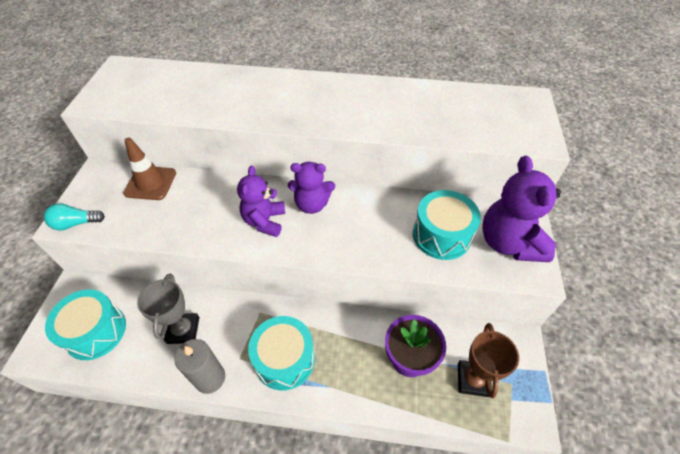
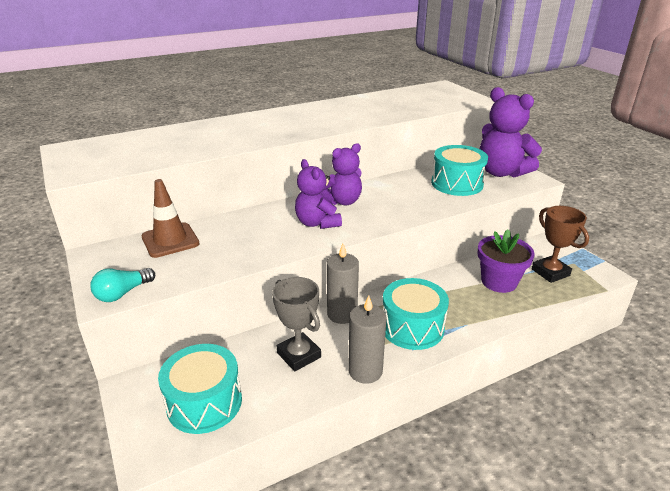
camera: 35 degrees left, 20 degrees down
none -> grey candle [327,244,359,324]

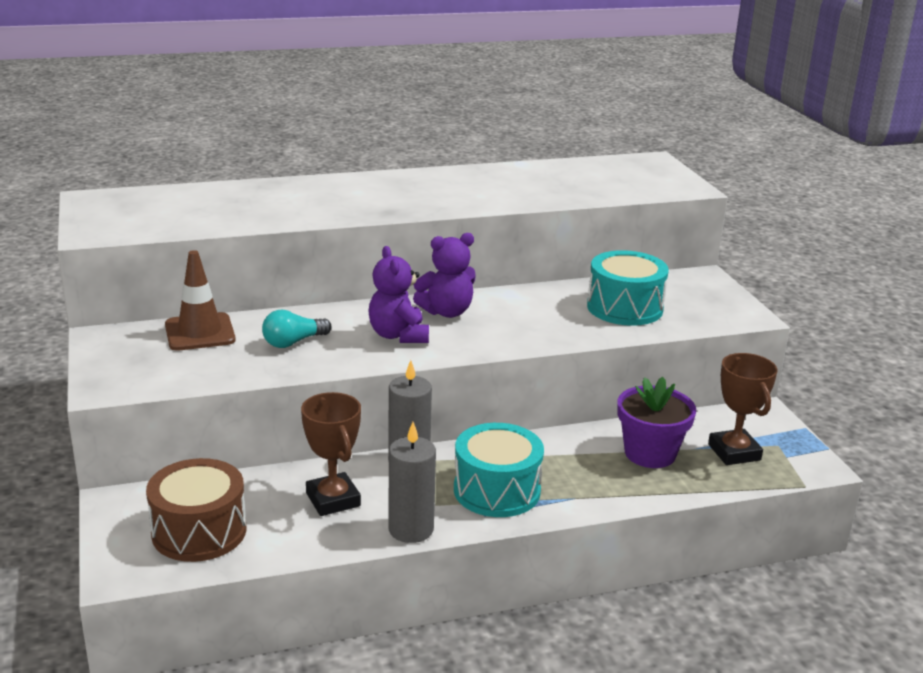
camera: 10 degrees right, 5 degrees down
turquoise light bulb [90,268,155,302] -> turquoise light bulb moved to [262,310,331,348]
turquoise drum [158,344,242,434] -> brown drum [146,458,247,562]
grey trophy [272,277,321,371] -> brown trophy [301,392,361,516]
purple teddy bear [480,87,542,178] -> none

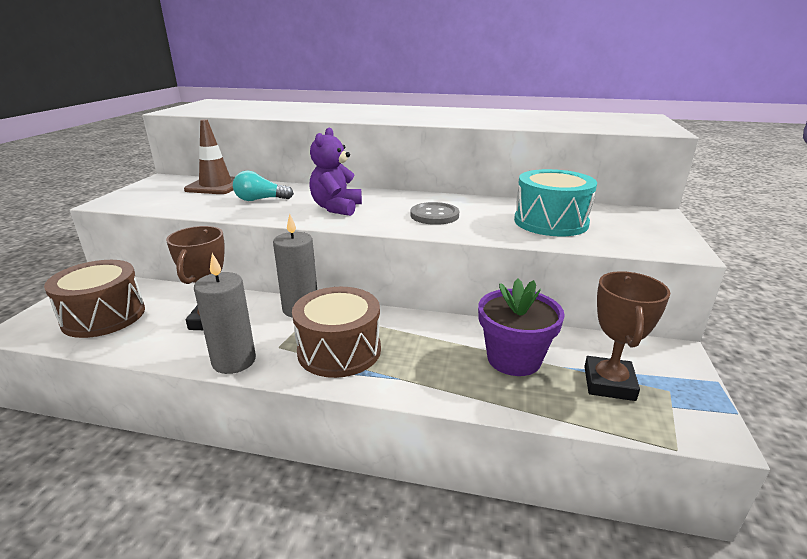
camera: 30 degrees right, 0 degrees up
purple teddy bear [413,233,476,318] -> none
turquoise drum [454,423,544,517] -> brown drum [292,287,381,378]
none -> grey button [410,202,459,225]

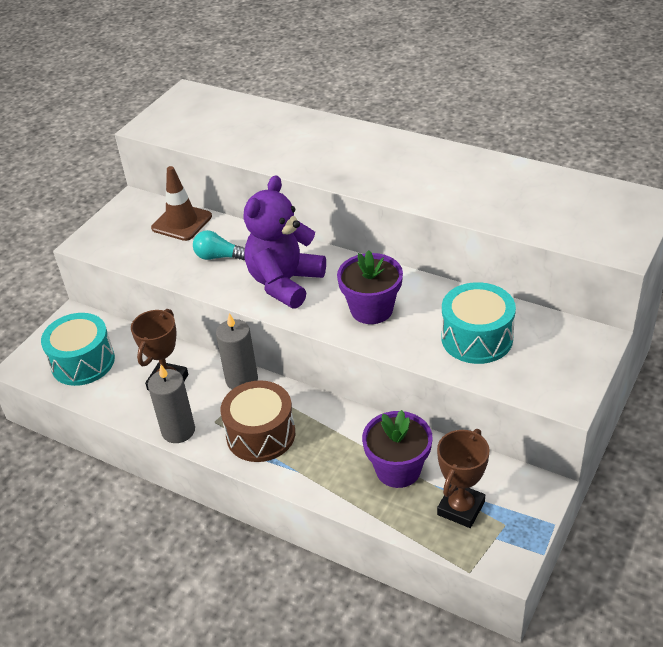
camera: 20 degrees right, 15 degrees up
brown drum [44,260,145,338] -> turquoise drum [41,313,115,386]
purple teddy bear [309,128,362,216] -> purple teddy bear [243,175,326,308], size x1.51
grey button [410,202,459,225] -> purple flower pot [337,250,403,324]

